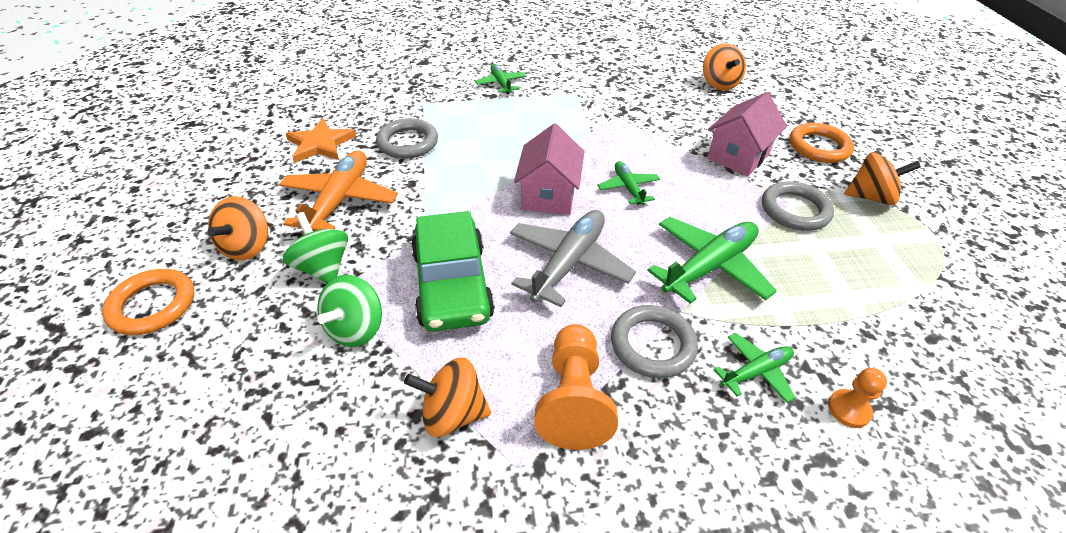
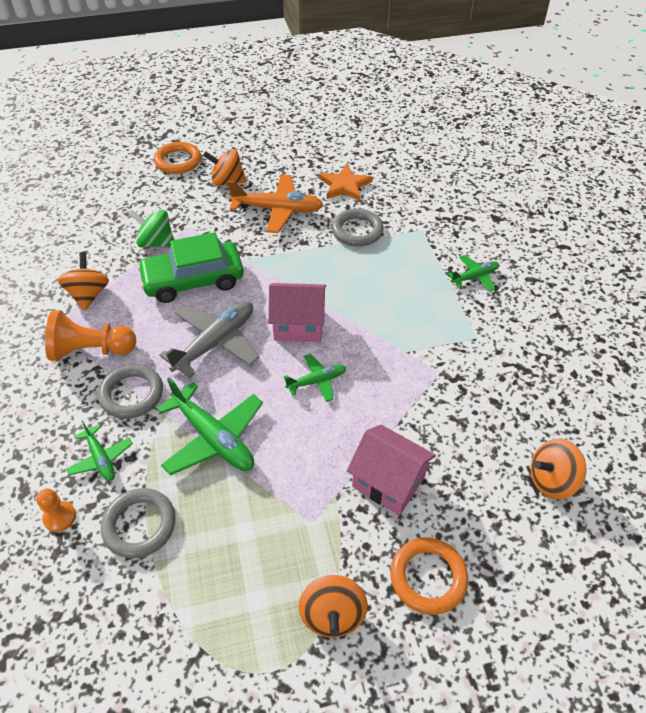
camera: 85 degrees right, 5 degrees up
green spinning top [283,212,348,283] -> none
grey plane [510,210,636,307] -> grey plane turned 75 degrees counterclockwise [159,301,259,378]
grey ring [762,181,834,231] -> grey ring moved to [101,488,176,559]

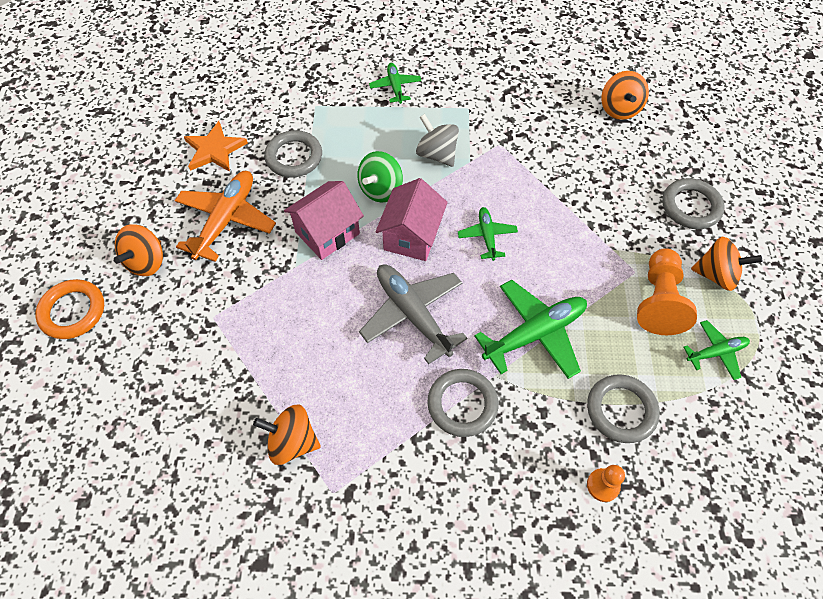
camera: 75 degrees left, 10 degrees up
orange pawn [45,310,136,361] -> orange pawn moved to [637,248,697,335]
green plane [66,420,133,481] -> green plane moved to [683,320,750,380]
green spinning top [129,210,174,248] -> green spinning top moved to [357,151,403,203]
green car [137,232,244,303] -> none
pink house [347,425,436,515] -> pink house moved to [284,181,364,260]
orange ring [390,537,468,615] -> grey ring [662,178,725,229]
none -> grey spinning top [416,114,459,167]

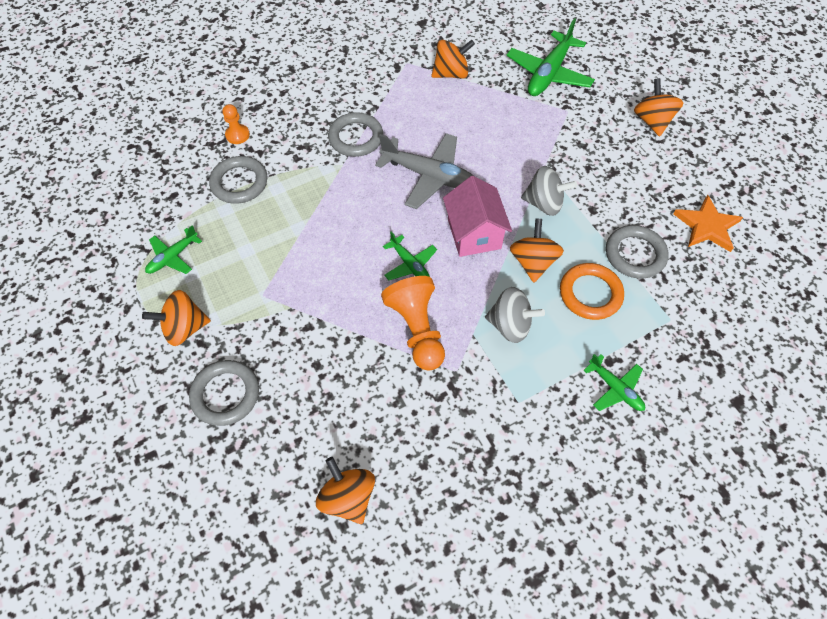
camera: 150 degrees right, 0 degrees up
orange ring [35,279,104,339] -> orange ring moved to [560,263,624,320]
orange plane [174,171,276,262] -> none
pink house [284,181,364,260] -> grey spinning top [521,166,577,216]
green spinning top [357,151,403,203] -> orange spinning top [510,218,564,282]
green plane [474,280,587,379] -> green plane moved to [506,18,595,96]
orange pawn [637,248,697,335] -> orange pawn moved to [381,276,445,371]

